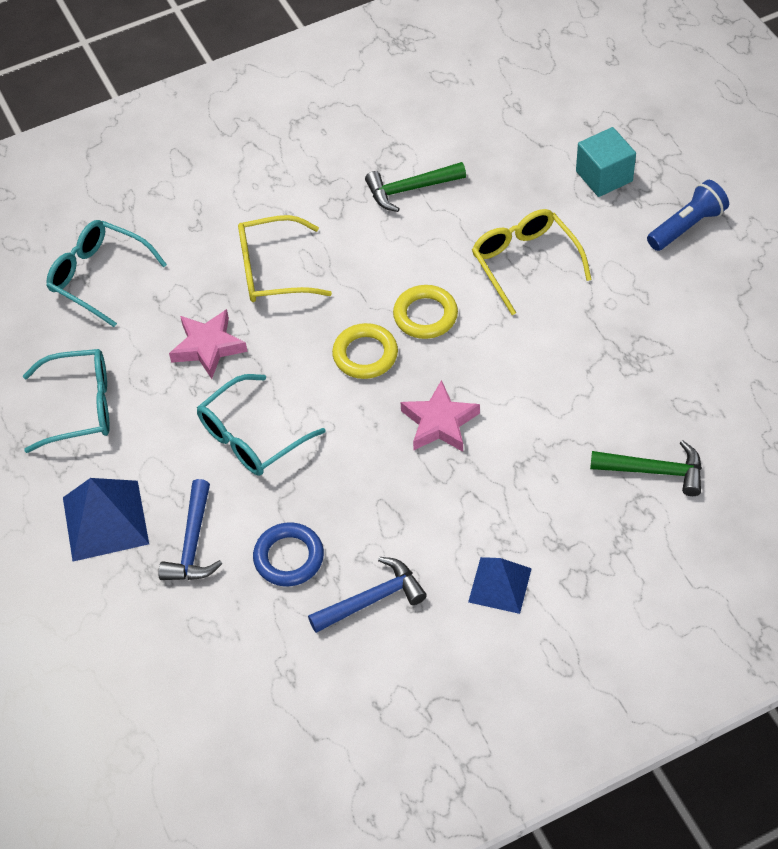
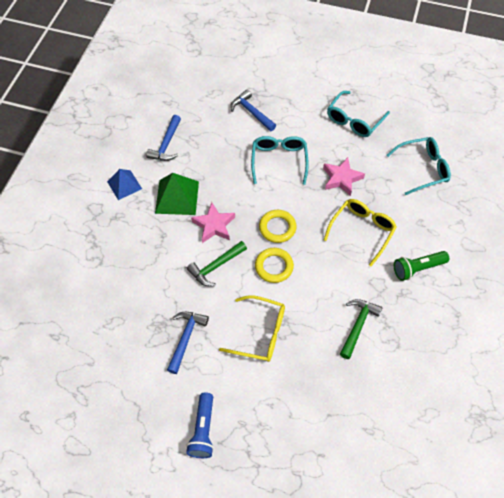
camera: 130 degrees right, 5 degrees up
blue pyramid [63,478,149,562] -> none
blue ring [253,522,324,587] -> none
turquoise cube [576,127,636,197] -> none
green hammer [590,440,702,496] -> green hammer moved to [187,241,247,286]
none -> green pyramid [155,173,199,215]
none -> blue hammer [167,312,209,374]
none -> green flashlight [394,251,449,281]

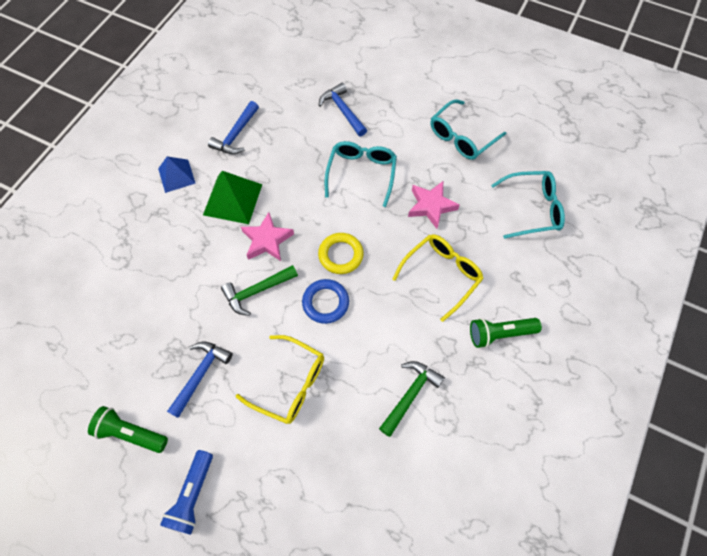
camera: 10 degrees right, 5 degrees up
yellow ring [255,248,294,283] -> blue ring [302,279,349,324]
none -> green flashlight [88,406,168,453]

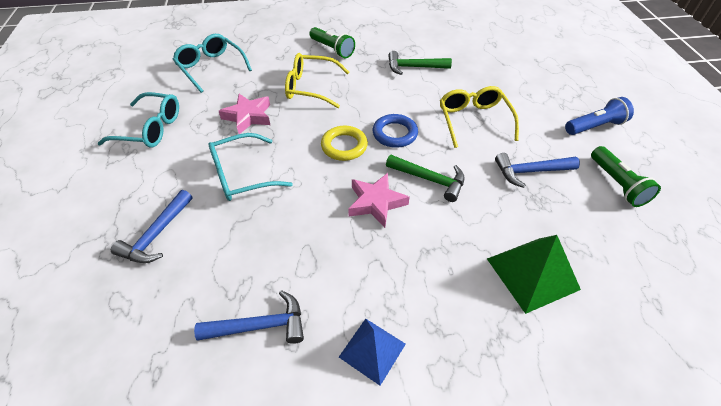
camera: 125 degrees left, 15 degrees down
green pyramid [203,171,262,224] -> green pyramid moved to [487,235,581,314]

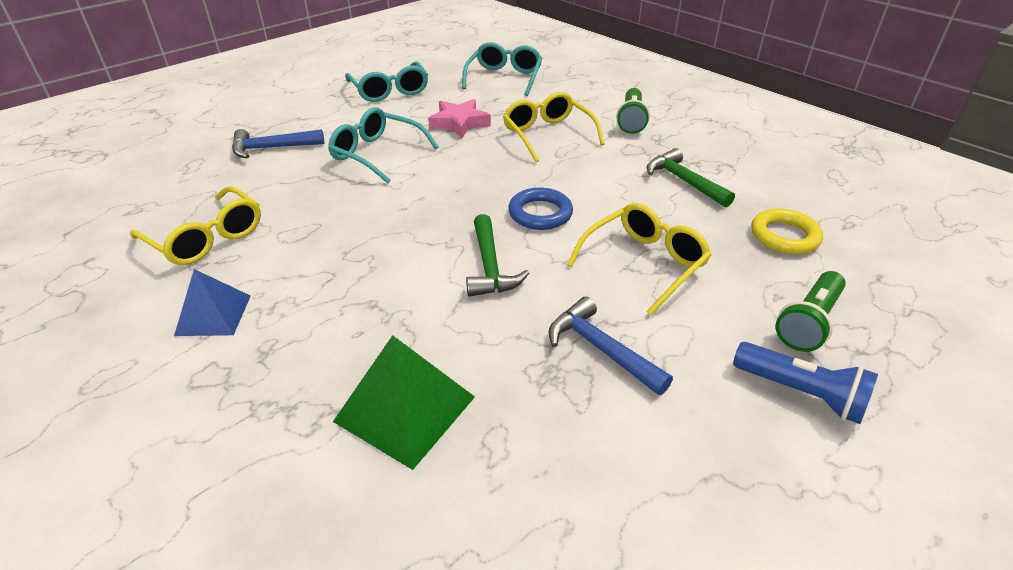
camera: 55 degrees right, 10 degrees down
blue hammer [194,290,304,344] -> yellow glasses [130,186,261,265]
yellow ring [321,126,368,161] -> yellow ring moved to [751,208,823,254]
pink star [348,173,410,228] -> none
green flashlight [591,146,661,207] -> green flashlight moved to [776,271,846,352]

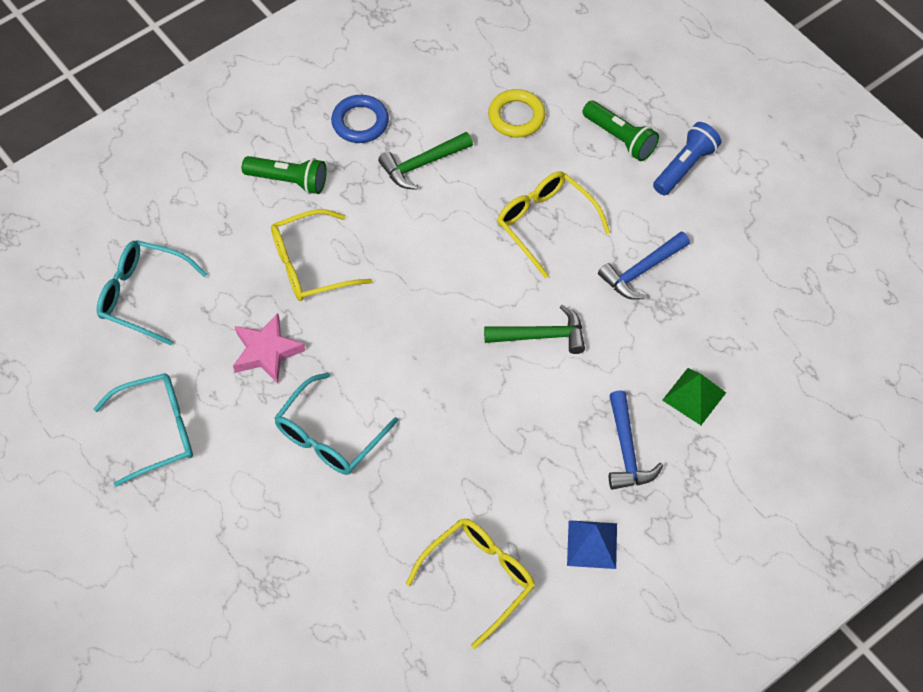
camera: 85 degrees left, 20 degrees up
blue hammer [232,129,324,158] -> blue hammer moved to [609,390,664,490]
green pyramid [333,335,475,470] -> green pyramid [662,368,726,425], size x0.66
blue ring [508,188,573,230] -> blue ring moved to [331,95,389,143]

